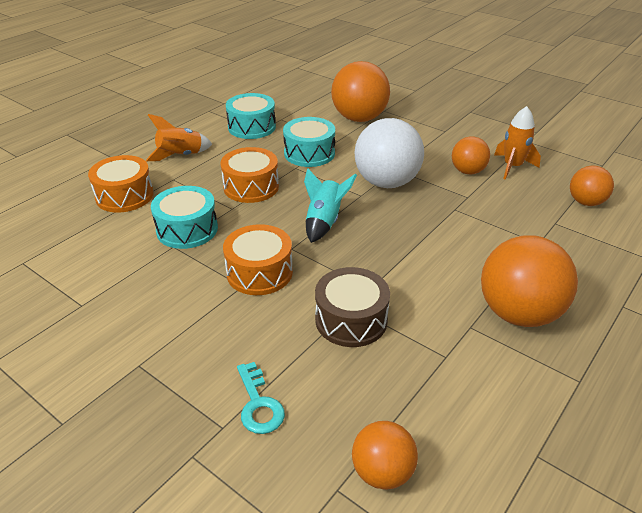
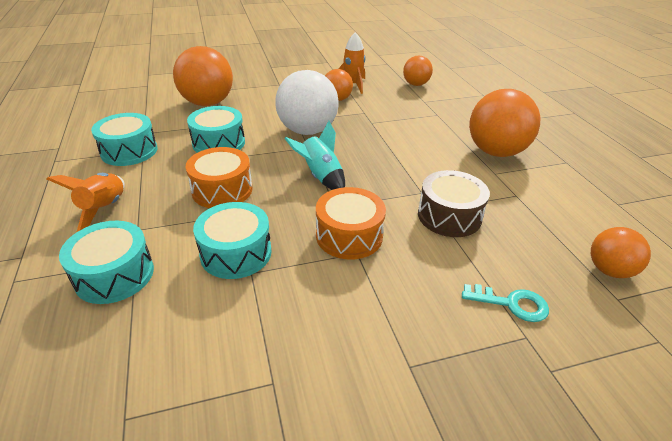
camera: 55 degrees left, 0 degrees up
orange drum [88,155,154,213] -> turquoise drum [59,221,154,304]

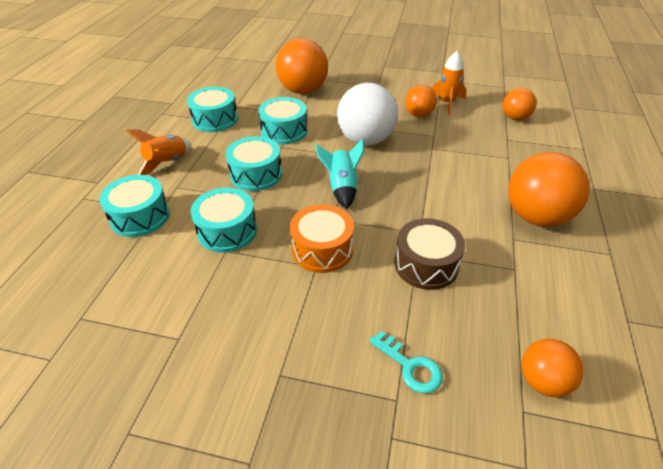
camera: 30 degrees right, 5 degrees up
orange drum [186,147,253,208] -> turquoise drum [226,136,282,191]

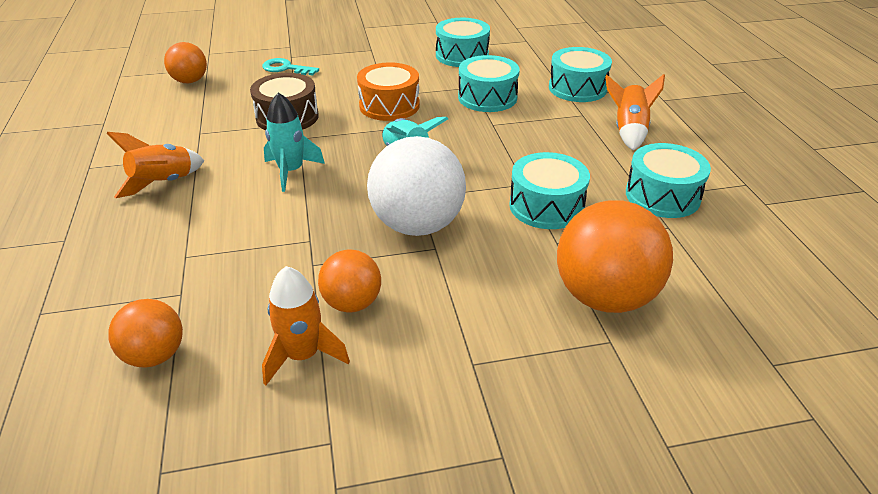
camera: 155 degrees right, 5 degrees down
turquoise drum [226,136,282,191] -> turquoise drum moved to [436,18,490,67]
orange ball [508,152,590,227] -> orange rocket [106,132,205,198]
none -> turquoise rocket [264,92,325,192]

